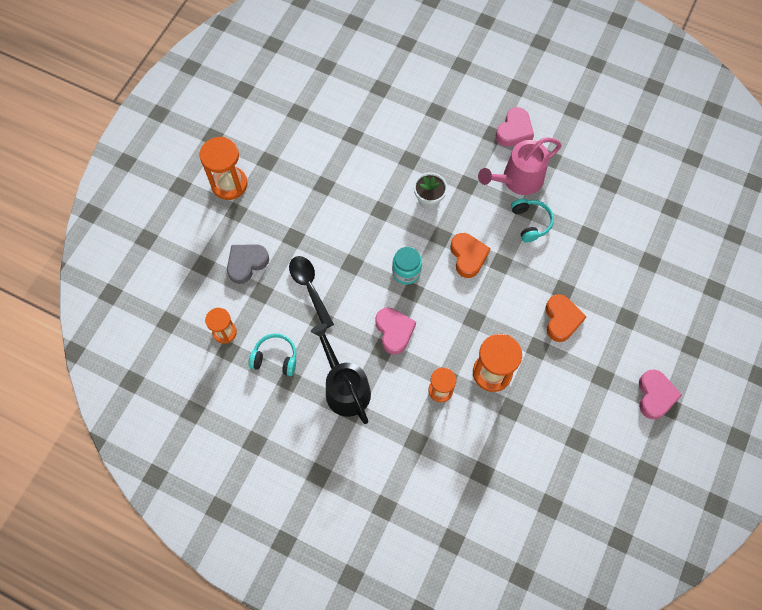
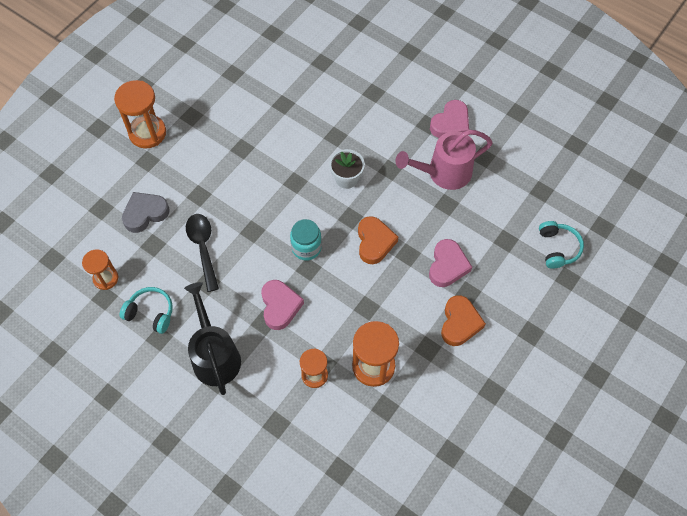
camera: 10 degrees right, 5 degrees down
turquoise headphones [511,199,554,243] -> turquoise headphones moved to [539,221,584,269]
pink heart [639,369,682,419] -> pink heart moved to [429,239,472,287]

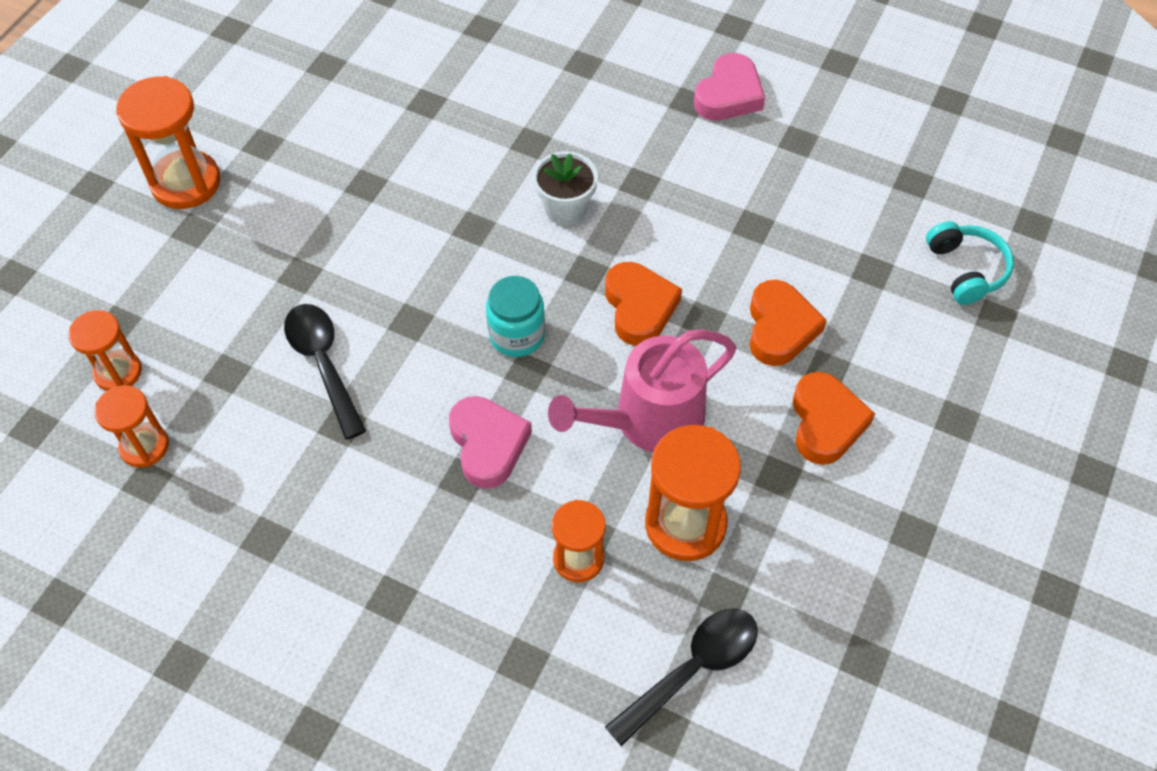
camera: 10 degrees left, 5 degrees down
turquoise headphones [120,287,173,334] -> none
grey heart [122,192,170,233] -> none
black watering can [184,282,241,395] -> none
pink watering can [396,130,493,190] -> pink watering can moved to [548,329,736,452]
pink heart [429,239,472,287] -> orange heart [749,280,827,366]
none -> orange hourglass [68,310,142,391]
none -> black spoon [605,608,758,746]

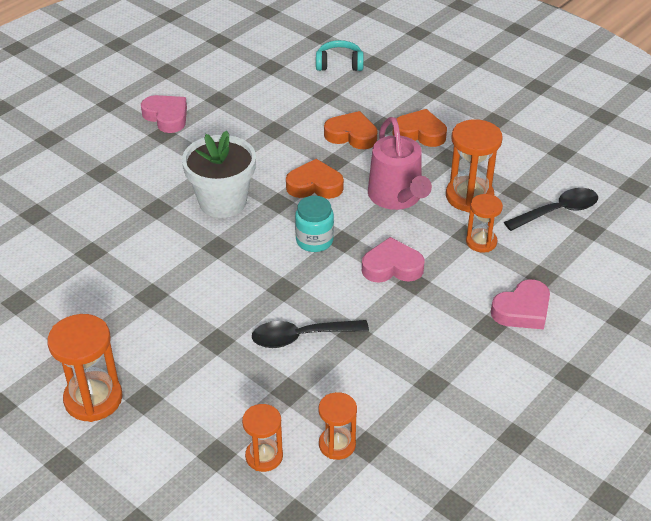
camera: 75 degrees left, 15 degrees down
white flower pot [533,151,598,225] -> white flower pot [182,131,256,218], size x1.66
black spoon [605,608,758,746] -> black spoon turned 90 degrees clockwise [504,188,598,231]
none -> pink heart [491,280,550,329]

